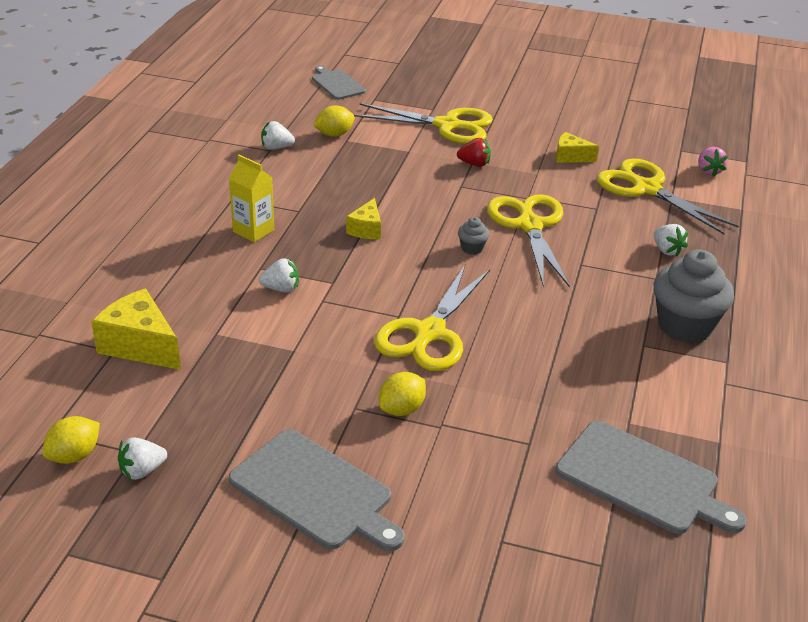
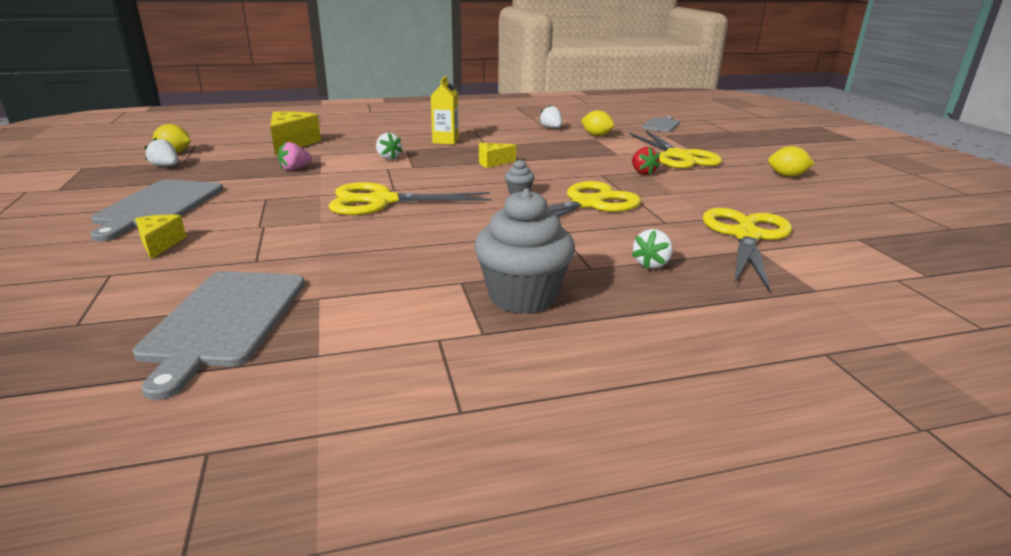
camera: 60 degrees right, 10 degrees down
yellow lemon [379,372,426,416] -> yellow lemon moved to [768,146,815,177]
yellow cheese [556,132,599,163] -> yellow cheese moved to [135,215,186,259]
pink strawberry [698,147,728,177] -> pink strawberry moved to [278,142,312,171]

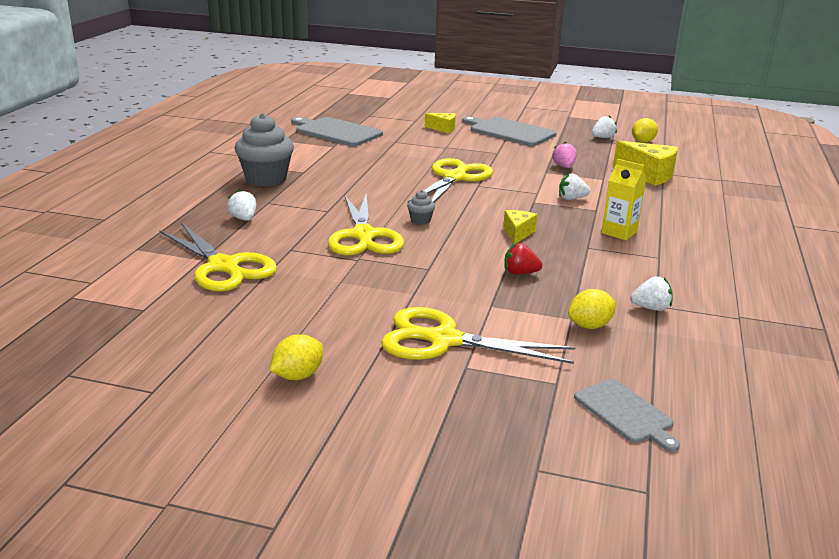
camera: 120 degrees right, 0 degrees up
red strawberry [632,147,660,175] -> red strawberry moved to [504,243,542,275]

